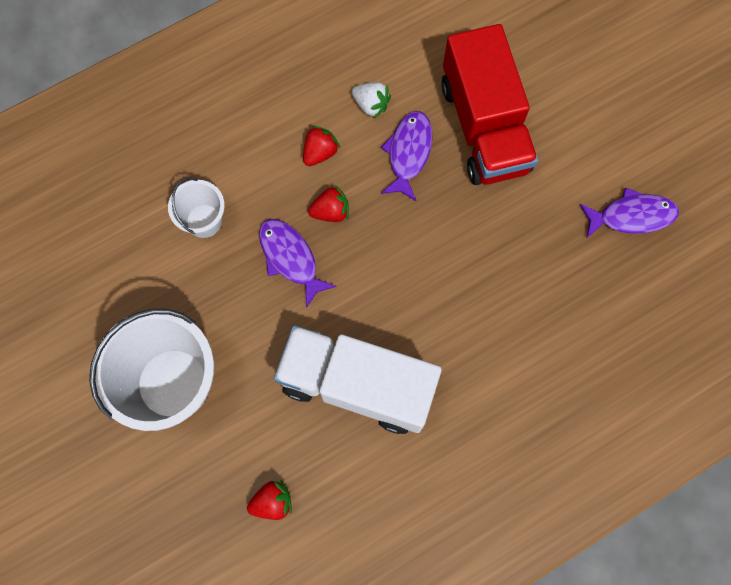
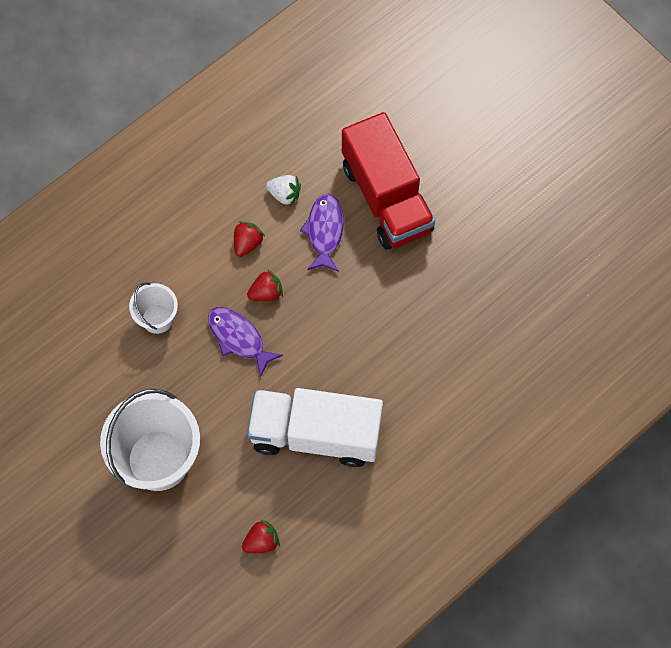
camera: 10 degrees left, 5 degrees down
purple fish [579,188,679,239] -> none

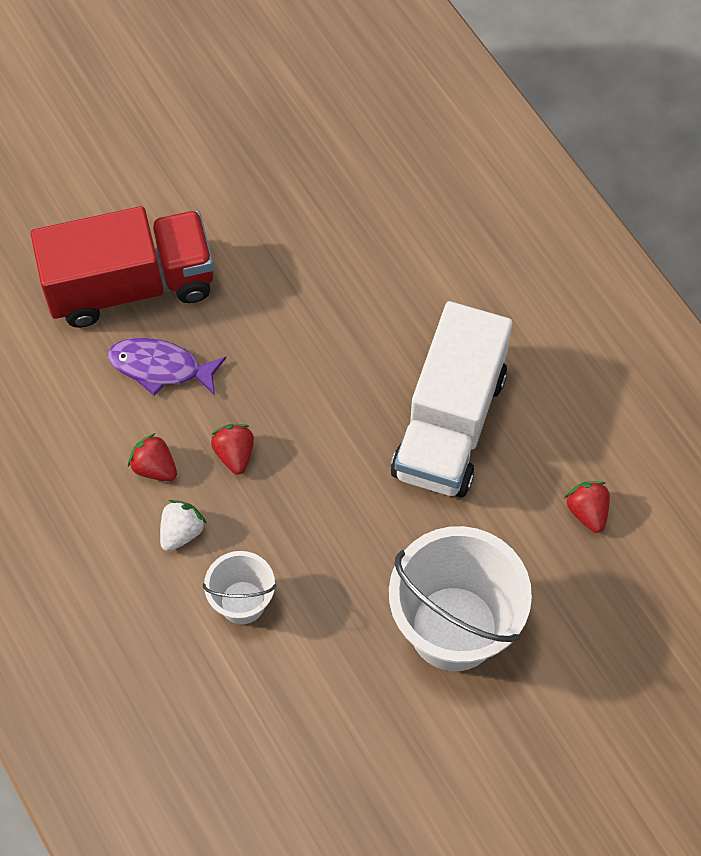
camera: 80 degrees left, 5 degrees down
purple fish [208,307,283,377] -> none
white strawberry [266,175,301,206] -> white strawberry moved to [160,500,207,551]

